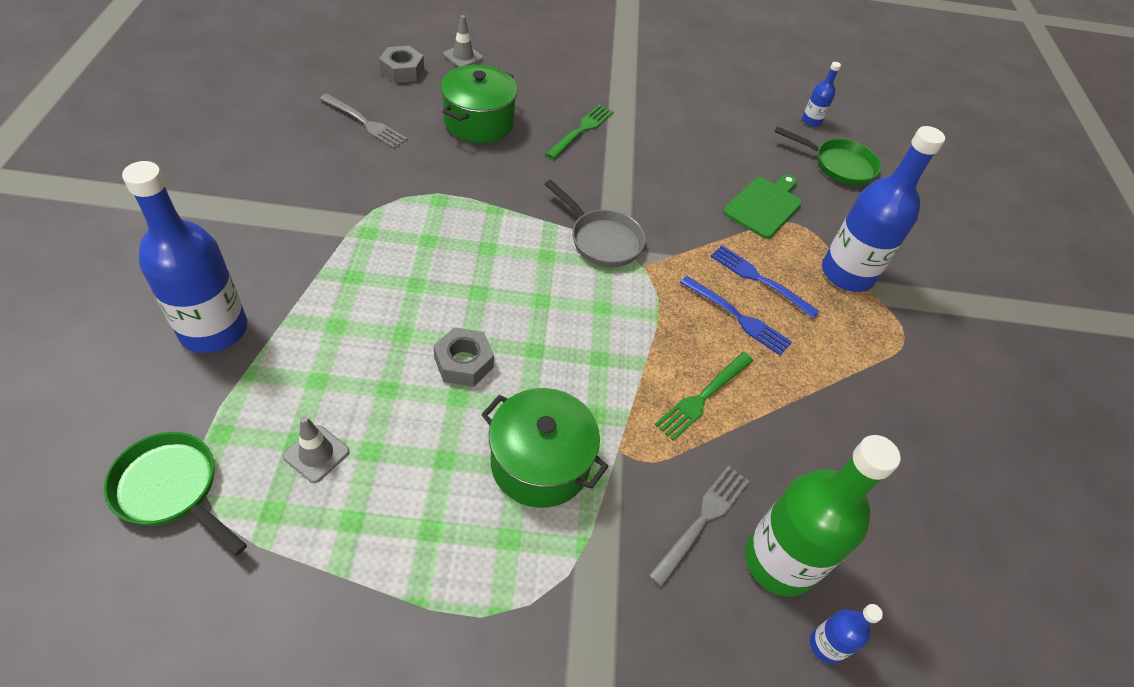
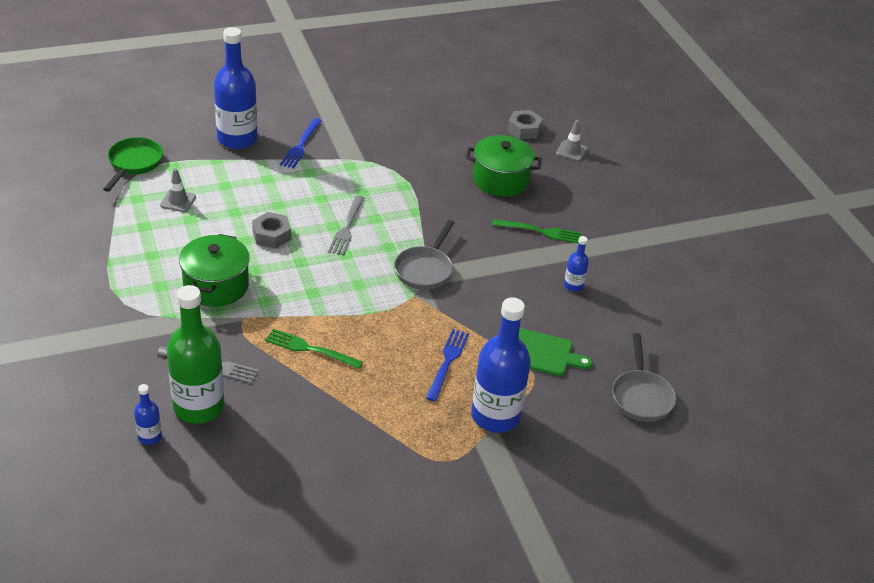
camera: 70 degrees right, 10 degrees down
grey fork [320,94,408,148] -> grey fork moved to [328,195,364,255]
blue fork [680,276,792,356] -> blue fork moved to [280,118,322,169]
green pan [775,126,881,186] -> grey pan [612,333,676,422]
blue bottle [802,62,841,127] -> blue bottle moved to [564,236,589,292]

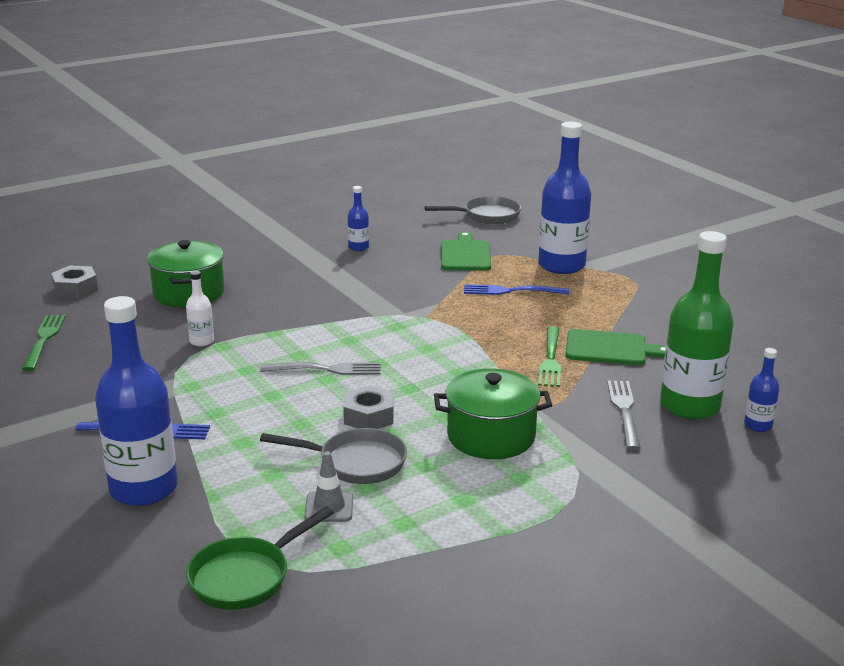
camera: 100 degrees left, 15 degrees down
green pan [103,137,163,192] -> green pan turned 45 degrees counterclockwise [186,506,334,610]
grey pan [394,220,454,290] -> grey pan moved to [260,428,407,484]
green fork [492,219,581,243] -> green fork moved to [22,315,66,371]
grey traffic cone [556,120,587,161] -> none
none -> white bottle [186,271,214,346]
none -> green cutting board [566,329,666,365]

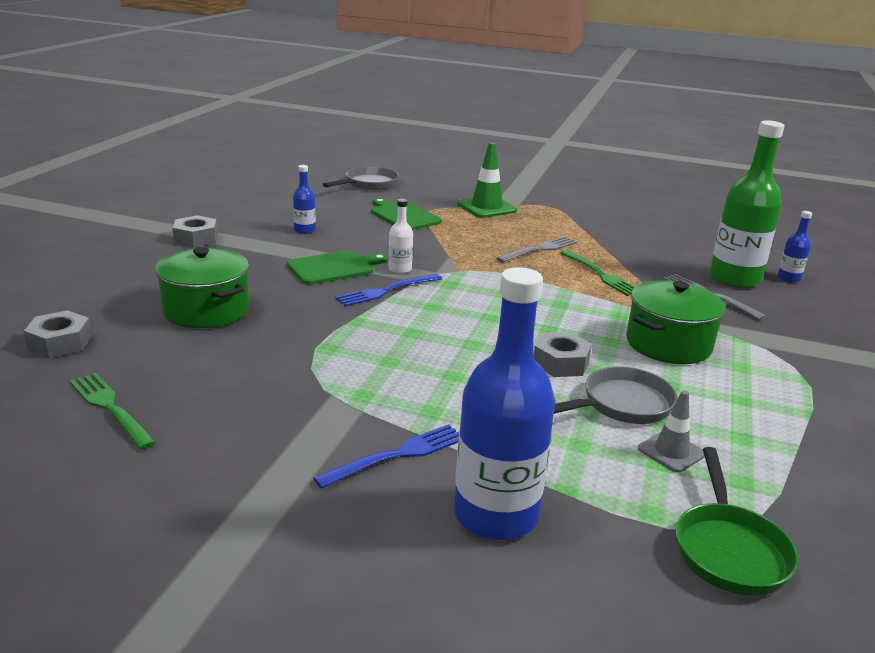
camera: 40 degrees left, 0 degrees up
white bottle [186,271,214,346] -> white bottle moved to [388,199,413,274]
grey fork [260,362,381,375] -> grey fork moved to [496,236,577,263]
blue fork [464,284,569,295] -> blue fork moved to [335,274,442,306]
blue bottle [538,122,591,274] -> green traffic cone [457,142,517,218]
green cutting board [566,329,666,365] -> green cutting board moved to [287,250,388,285]
none -> grey nut [173,215,218,248]

